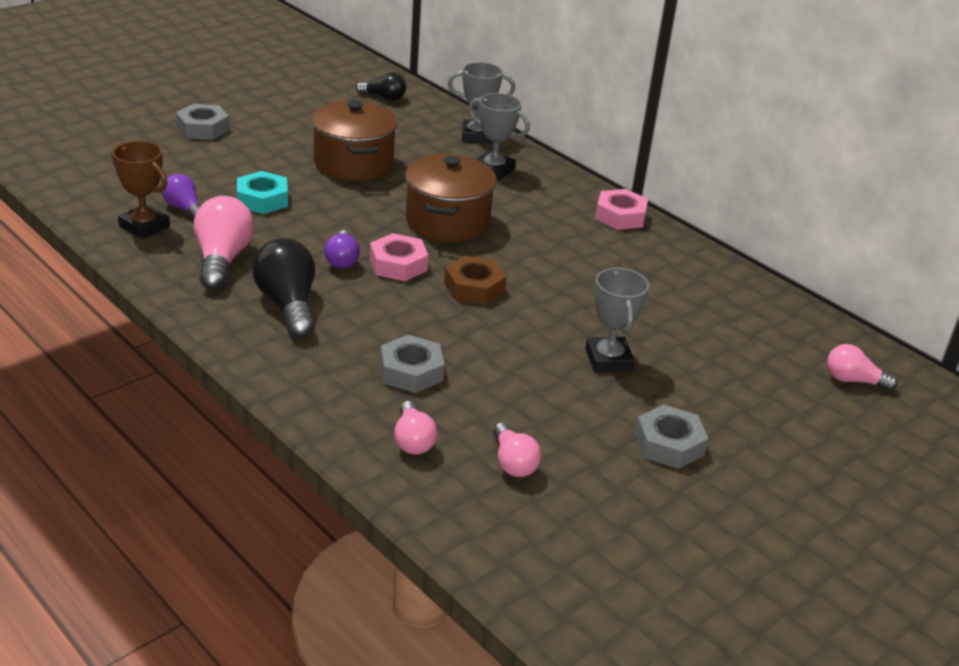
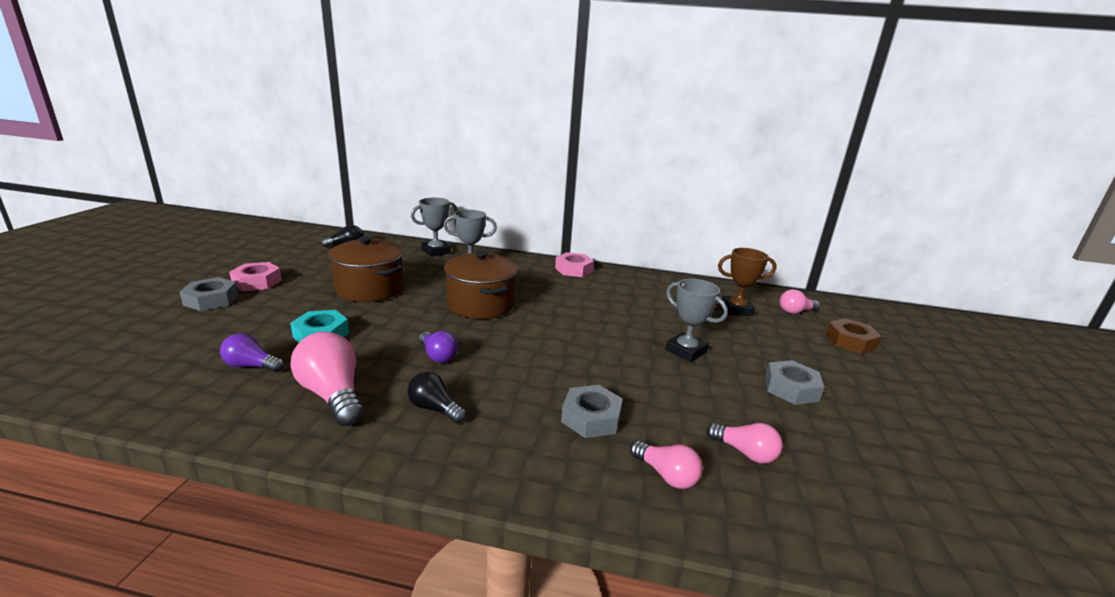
camera: 35 degrees left, 10 degrees down
brown trophy [112,141,170,239] -> brown trophy moved to [718,248,777,316]
black light bulb [252,238,315,338] -> black light bulb [407,372,466,423], size x0.60
pink nut [370,233,428,281] -> pink nut moved to [229,262,282,291]
brown nut [444,256,507,305] -> brown nut moved to [826,318,882,354]

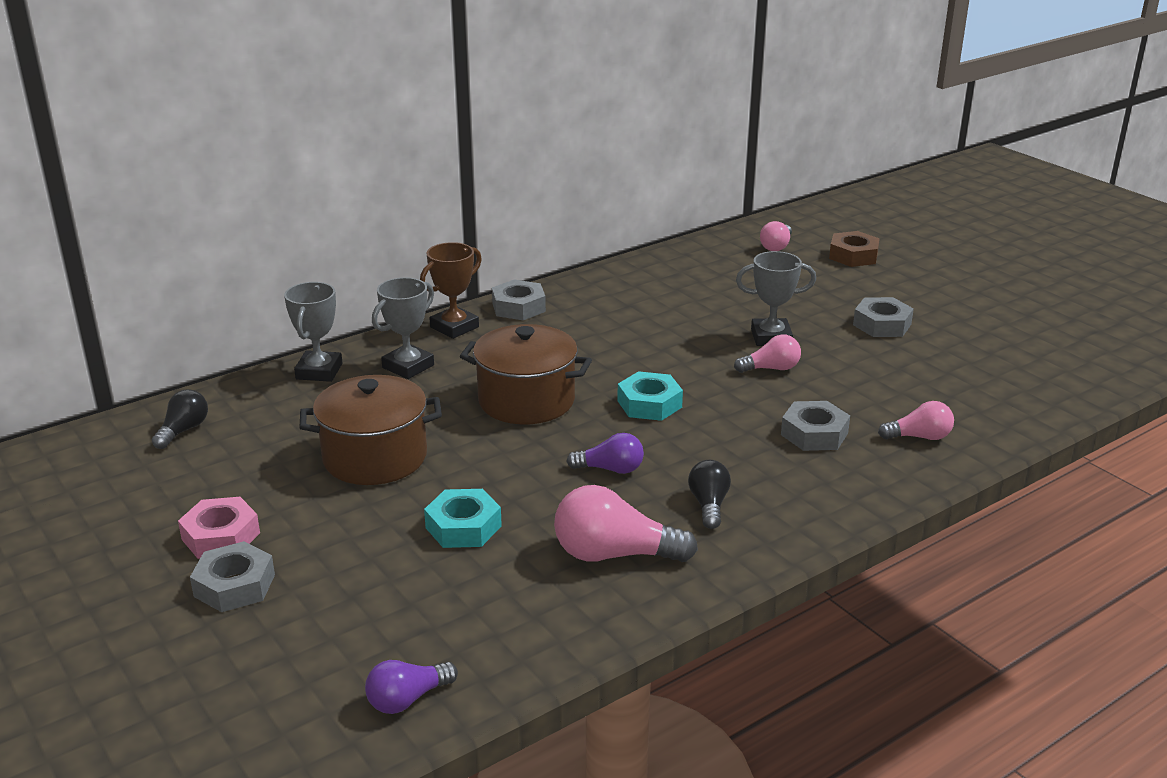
camera: 45 degrees left, 5 degrees up
purple light bulb [220,333,284,372] -> purple light bulb moved to [365,660,458,714]
black light bulb [407,372,466,423] -> black light bulb turned 105 degrees clockwise [688,460,731,529]
pink nut [555,252,594,277] -> grey nut [492,279,546,320]
pink light bulb [706,423,783,464] -> pink light bulb moved to [734,334,801,373]
brown trophy [718,248,777,316] -> brown trophy moved to [420,242,482,339]
none -> turquoise nut [617,371,683,421]

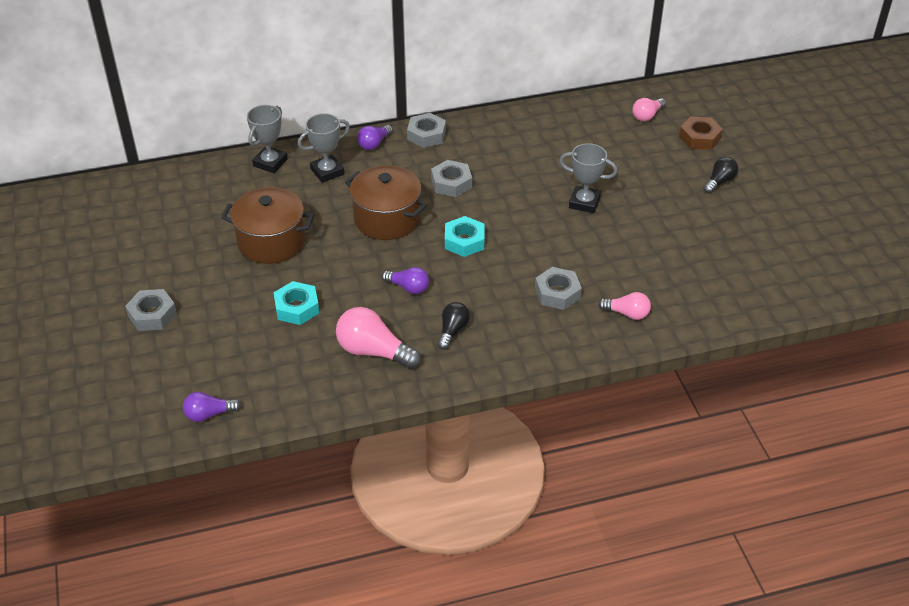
camera: 20 degrees right, 15 degrees up
black light bulb [152,389,208,449] -> black light bulb moved to [703,157,738,194]
pink nut [178,497,260,559] -> none
brown trophy [420,242,482,339] -> purple light bulb [357,125,393,150]
pink light bulb [734,334,801,373] -> none
grey nut [853,297,914,337] -> grey nut moved to [431,160,472,197]

